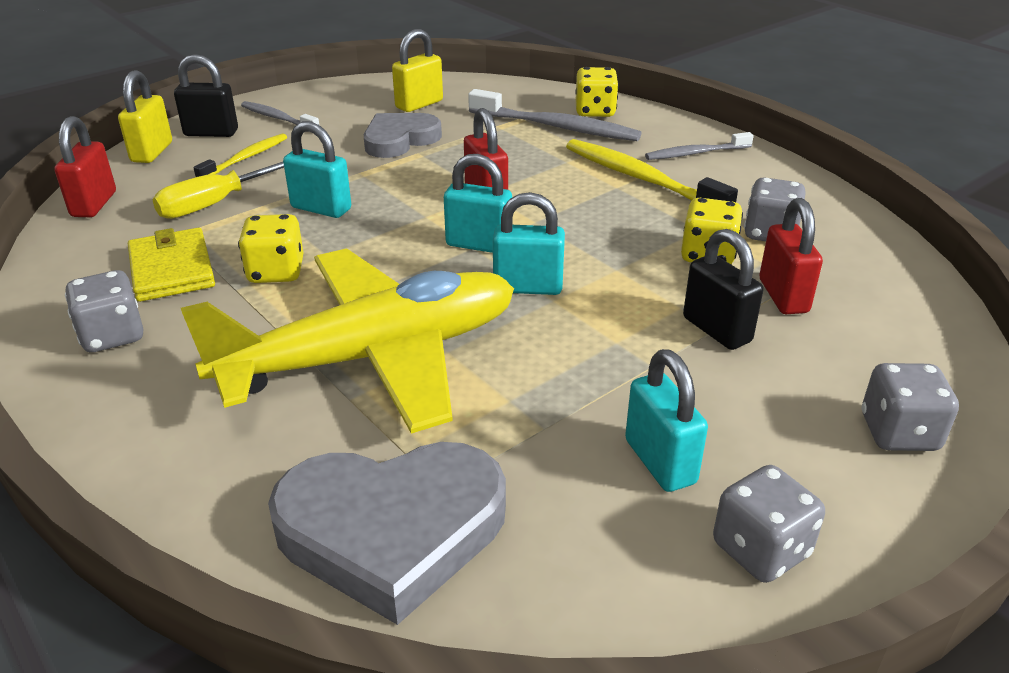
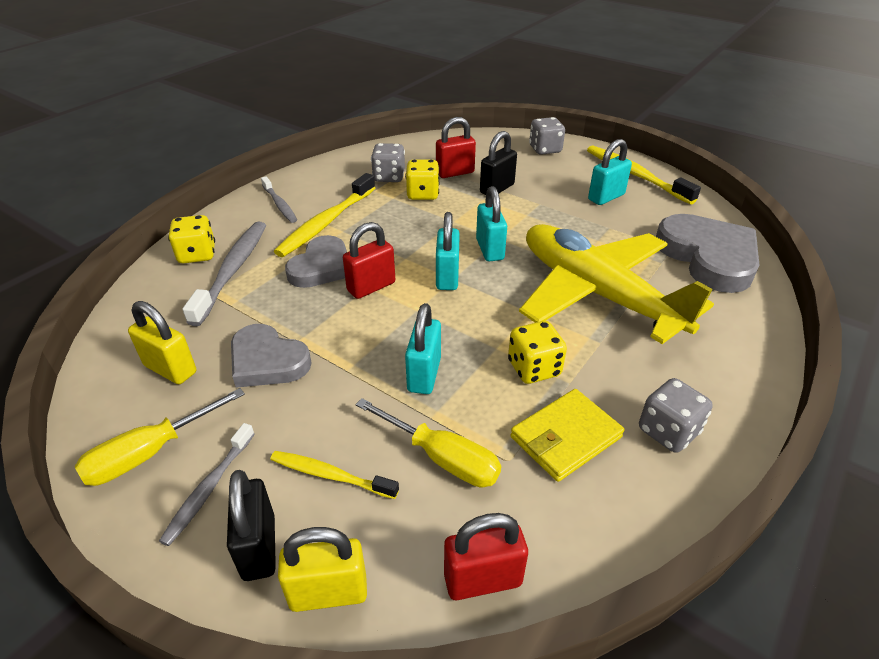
camera: 105 degrees left, 5 degrees up
grey dice [713,465,825,583] -> yellow toothbrush [587,145,701,204]
none -> yellow screwdriver [75,388,245,486]
none -> grey heart [285,235,347,288]

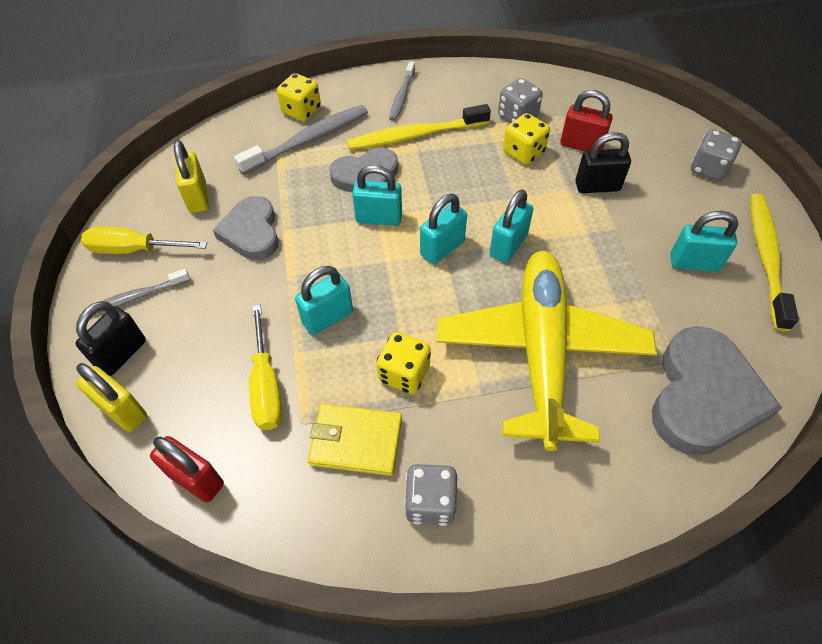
camera: 45 degrees right, 15 degrees up
yellow toothbrush [270,451,399,499] -> none
red padlock [343,222,395,299] -> turquoise padlock [352,165,402,226]

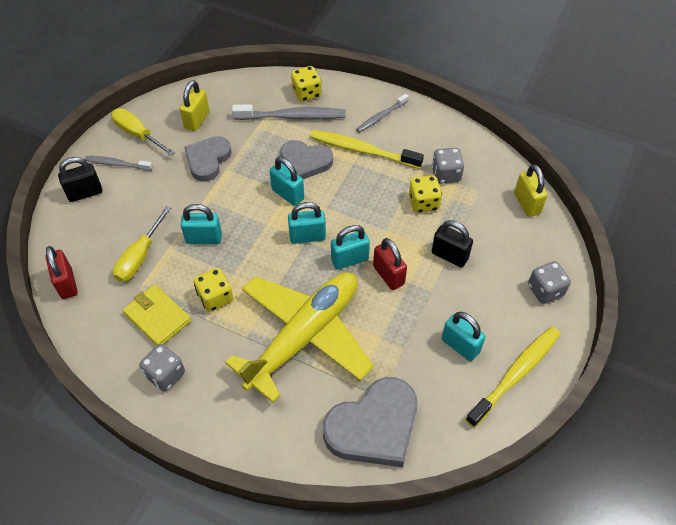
camera: 35 degrees right, 0 degrees up
yellow padlock [76,363,147,432] -> yellow padlock moved to [514,164,548,217]
red padlock [560,90,613,151] -> red padlock moved to [373,238,407,290]

